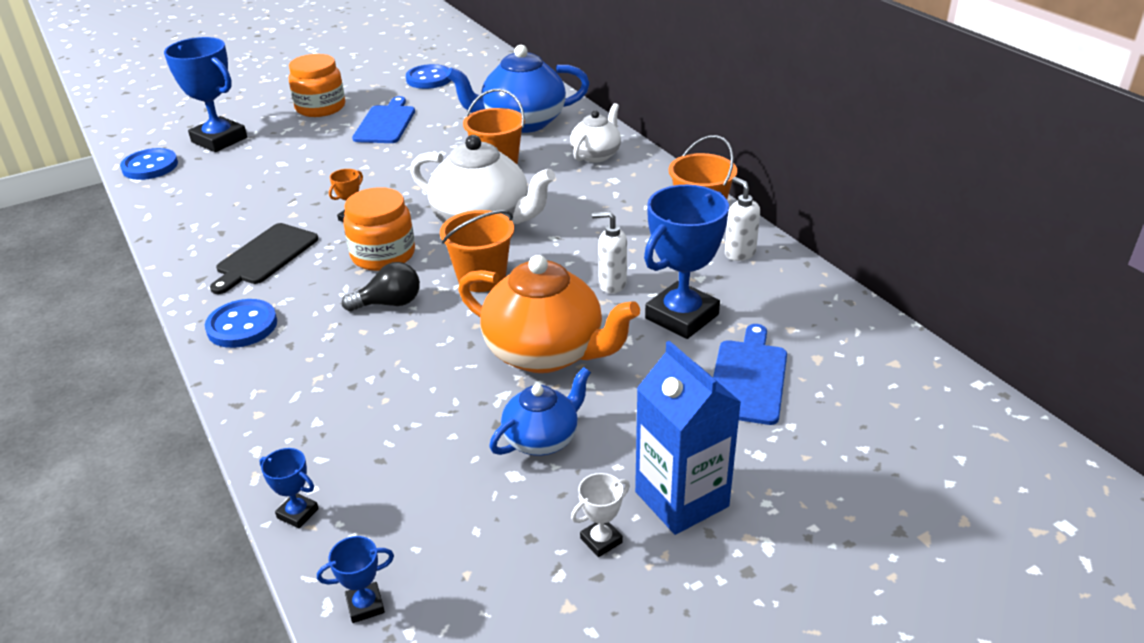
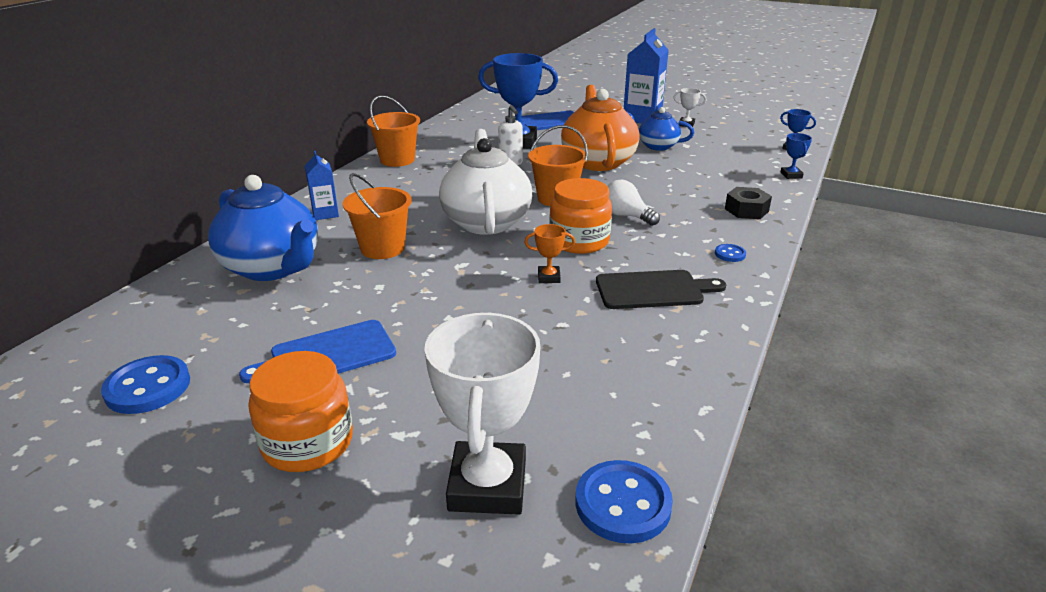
camera: 125 degrees left, 5 degrees down
blue trophy [164,37,247,152] -> white trophy [424,313,540,515]
blue button [205,299,277,348] -> blue button [715,244,746,262], size x0.51
black light bulb [342,262,420,311] -> white light bulb [608,180,660,226]
white teapot [570,103,621,163] -> blue carton [305,151,339,220]
white soap dispenser [725,177,760,261] -> none
none -> black nut [725,187,772,219]

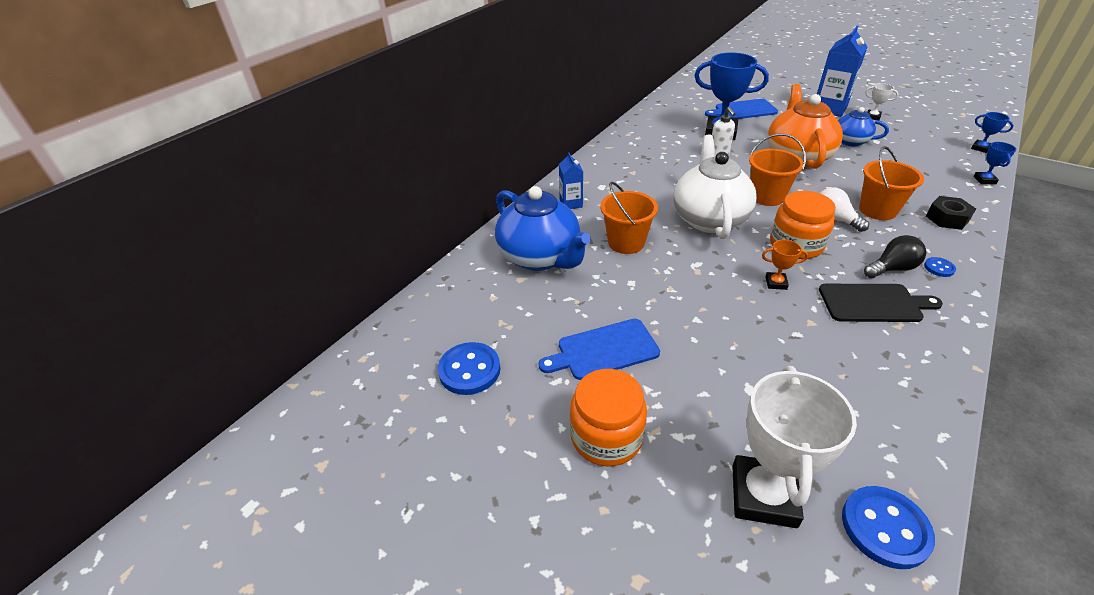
camera: 10 degrees right, 10 degrees up
orange bucket [367,95,420,167] -> orange bucket moved to [859,146,924,220]
none -> black light bulb [864,235,926,278]

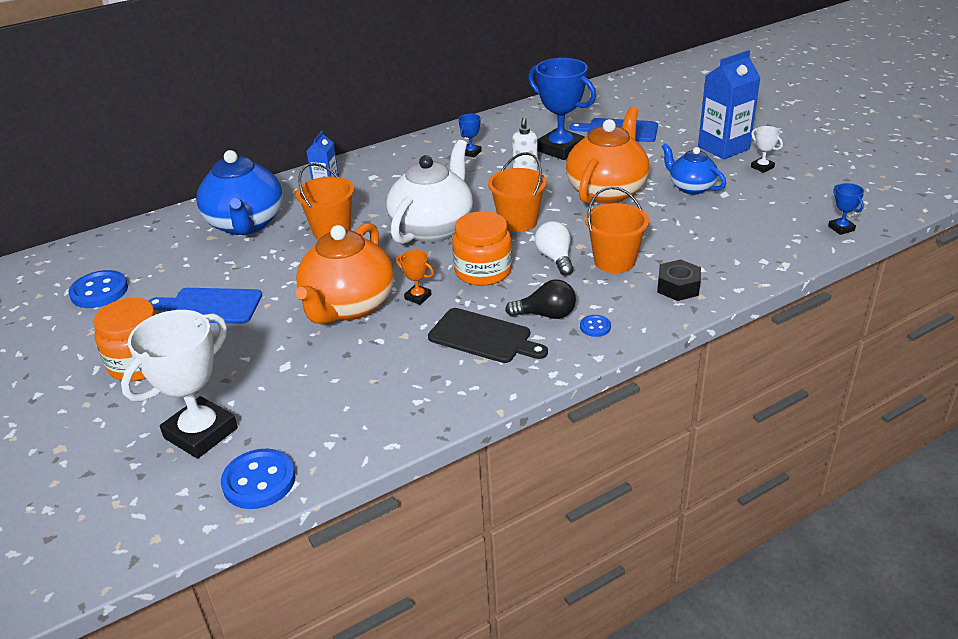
camera: 25 degrees right, 5 degrees down
blue trophy [973,142,1016,184] -> blue trophy moved to [458,114,482,158]
none -> orange teapot [295,222,394,324]

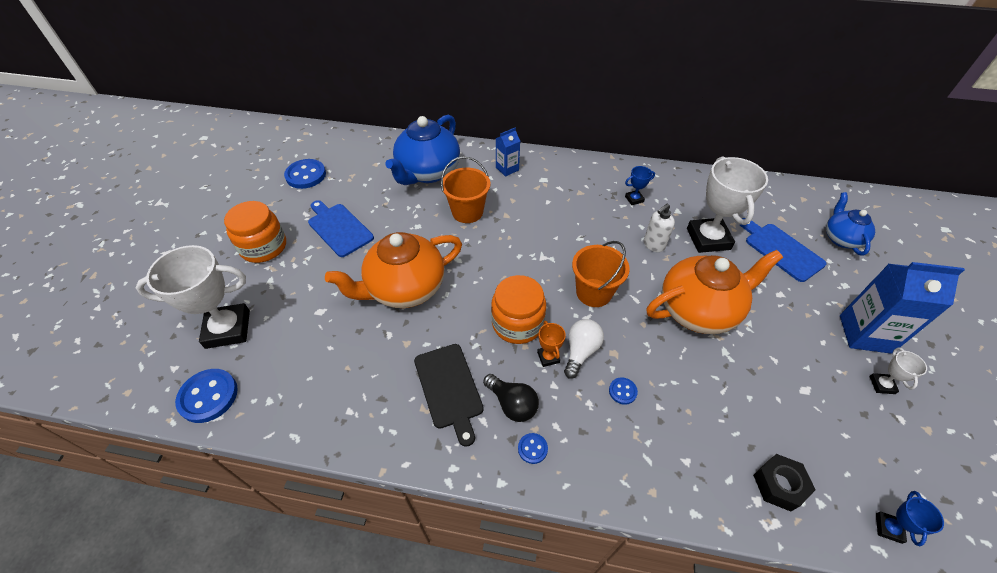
camera: 40 degrees right, 15 degrees up
white teapot [387,140,473,244] -> none
orange trophy [396,250,434,305] -> orange trophy moved to [537,321,566,367]
blue trophy [528,58,596,160] -> white trophy [687,156,768,253]
orange bucket [585,186,649,273] -> blue button [609,377,638,405]
black nut [657,259,701,301] -> black nut moved to [753,454,815,512]
blue teapot [662,143,726,194] -> blue teapot moved to [826,192,875,256]

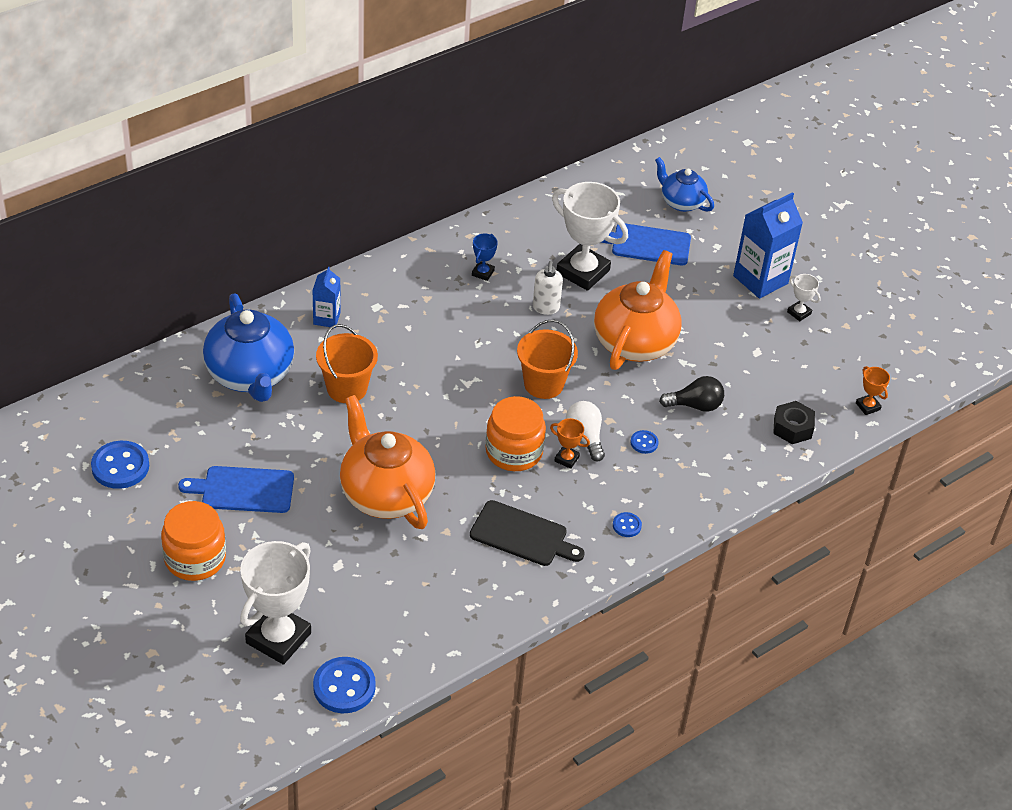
camera: 50 degrees left, 5 degrees down
orange teapot [325,232,462,308] -> orange teapot turned 135 degrees clockwise [340,395,435,529]
black light bulb [483,374,539,422] -> black light bulb moved to [659,376,724,412]
blue trophy [876,491,944,546] -> orange trophy [856,366,890,415]

